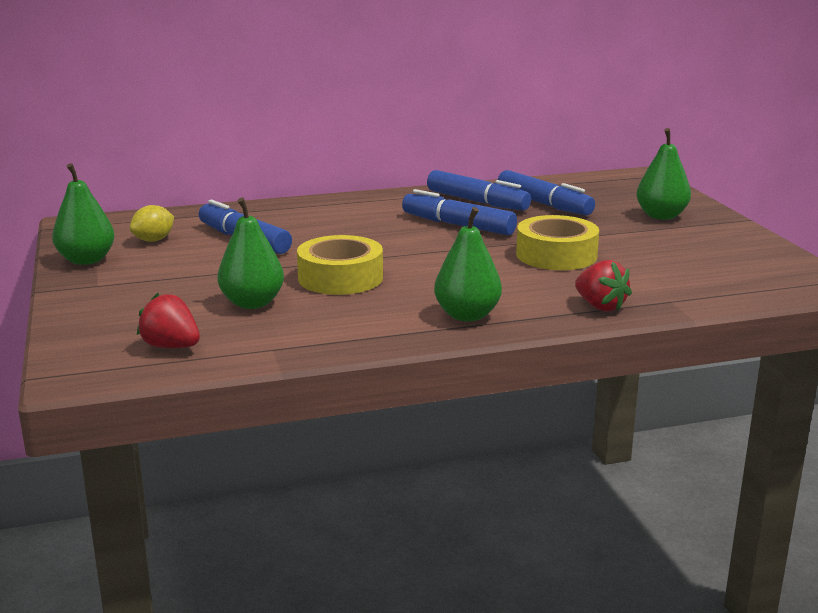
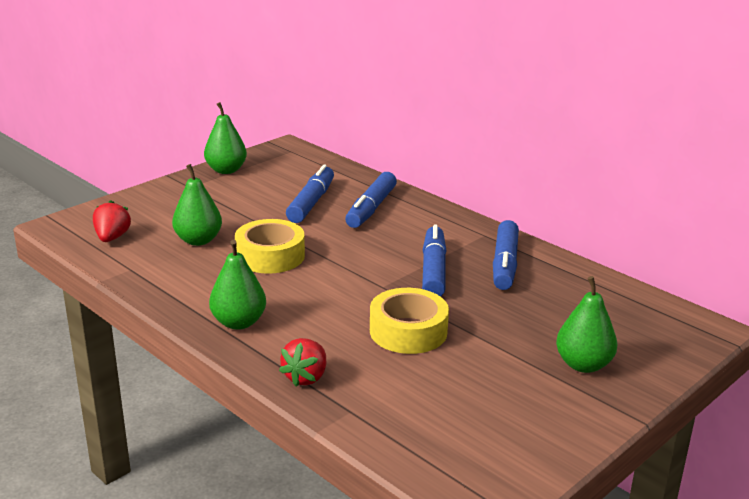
camera: 60 degrees right, 5 degrees up
yellow lemon [130,205,174,242] -> none
blue marker [498,170,595,215] -> blue marker moved to [345,172,397,228]

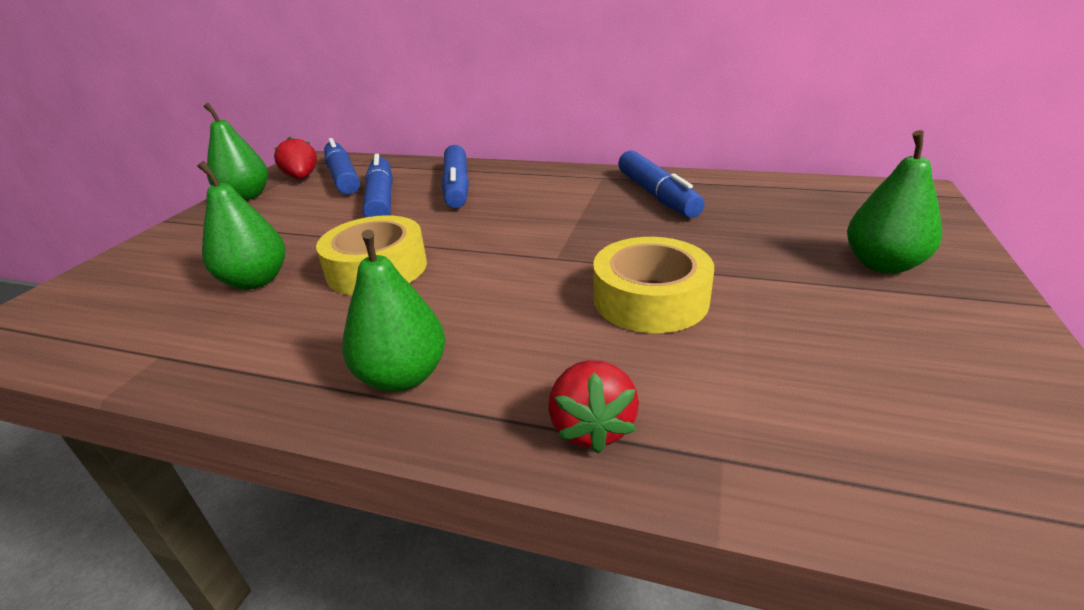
camera: 25 degrees left, 5 degrees up
red strawberry [93,200,131,242] -> red strawberry moved to [274,136,317,179]
blue marker [422,225,447,297] -> blue marker moved to [324,138,360,194]

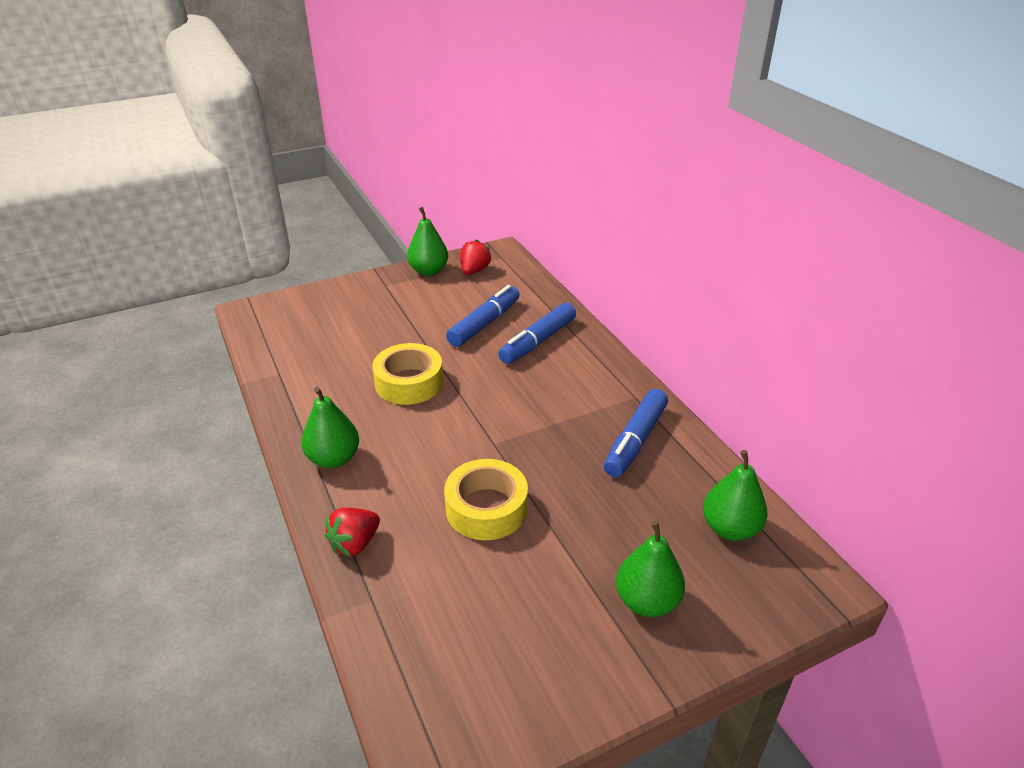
camera: 45 degrees right, 5 degrees up
green pear [197,161,285,290] -> green pear moved to [703,450,767,541]
blue marker [324,138,360,194] -> none

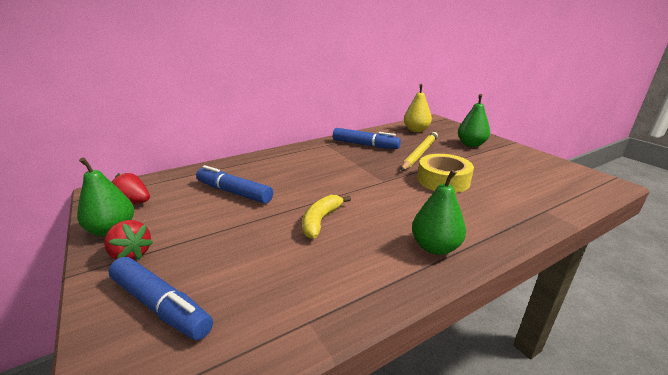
camera: 95 degrees left, 10 degrees down
red strawberry [325,508,380,557] -> red strawberry moved to [104,220,153,260]
yellow tape [372,343,443,405] -> yellow banana [302,195,351,239]
blue marker [498,302,576,364] -> blue marker moved to [108,257,213,340]
green pear [703,450,767,541] -> yellow pear [404,84,432,132]
none -> yellow pencil [401,132,438,171]

